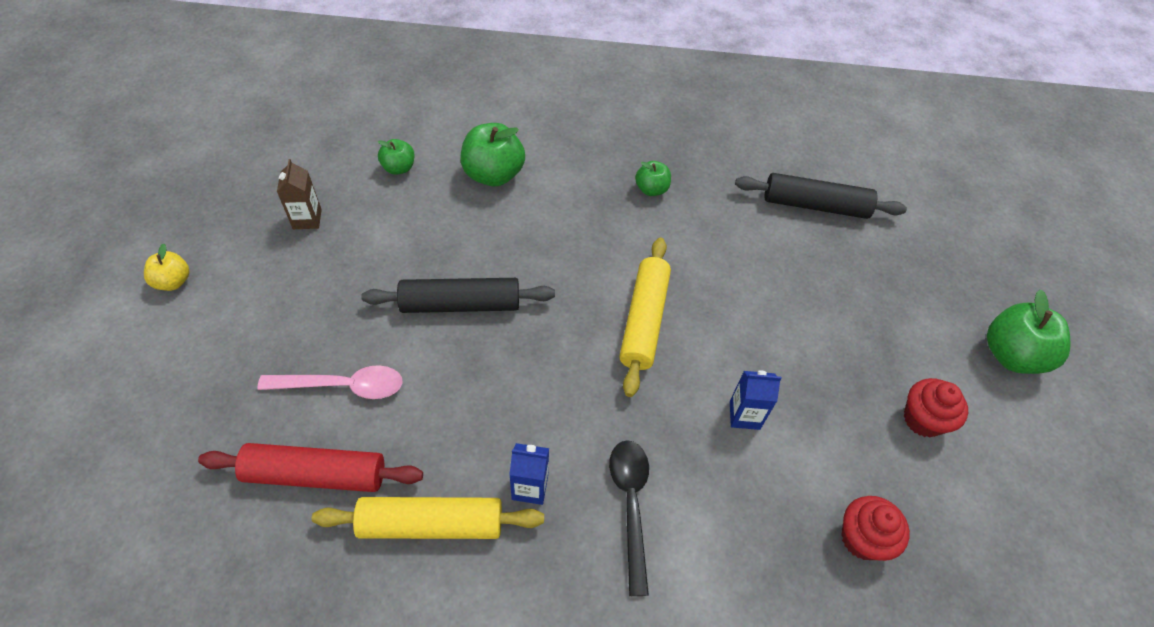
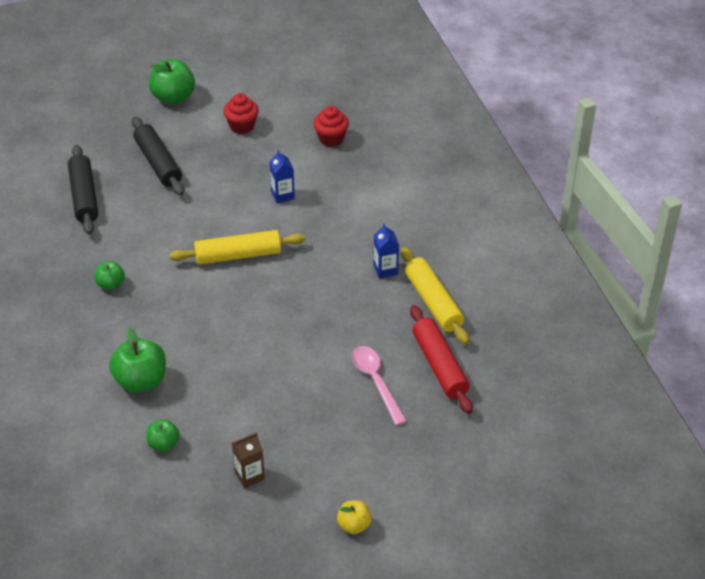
camera: 110 degrees left, 10 degrees down
black rolling pin [361,278,555,313] -> black rolling pin moved to [132,117,184,196]
black spoon [609,440,649,596] -> none

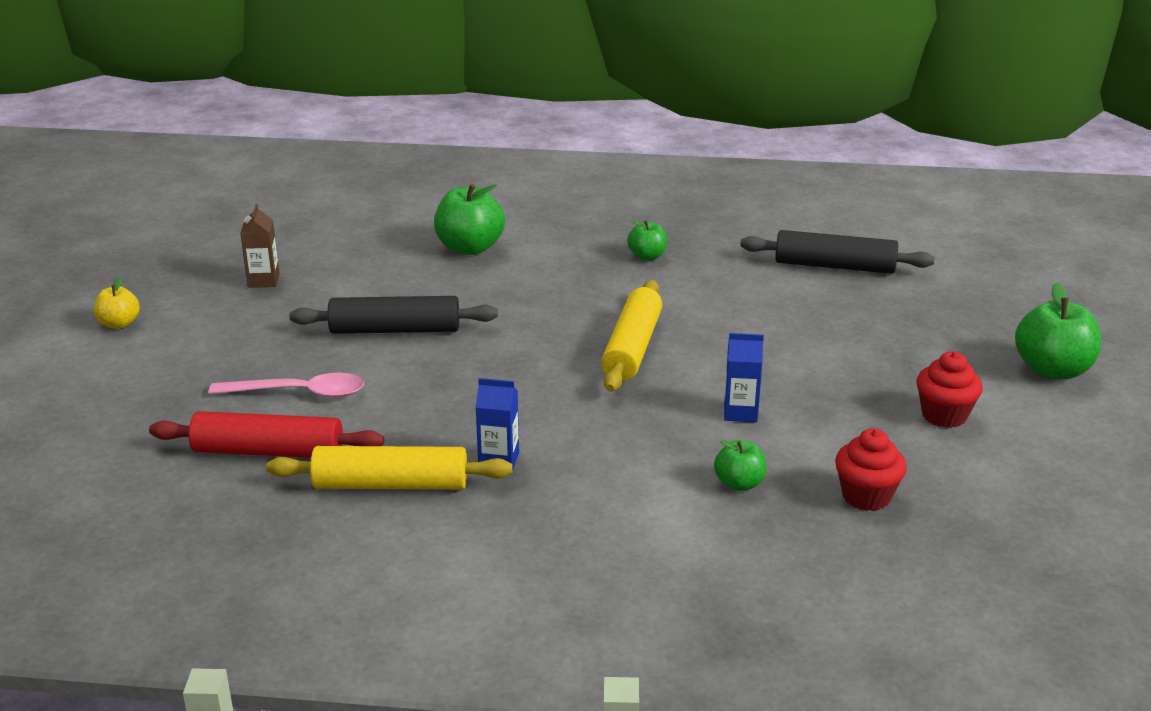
camera: 115 degrees right, 15 degrees down
black rolling pin [132,117,184,196] -> black rolling pin moved to [289,296,498,334]
green apple [146,419,179,451] -> green apple moved to [714,440,766,491]

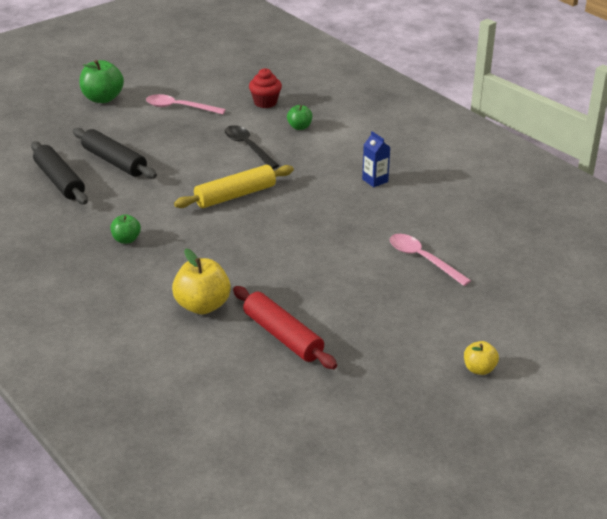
camera: 135 degrees left, 5 degrees up
red rolling pin [149,411,384,458] -> red rolling pin moved to [233,286,337,369]
brown carton [240,204,280,288] -> none
yellow rolling pin [266,446,513,489] -> none
black rolling pin [289,296,498,334] -> black rolling pin moved to [73,128,157,179]
green apple [434,184,505,255] -> yellow apple [172,249,231,315]
blue carton [724,333,764,422] -> black spoon [225,125,279,169]
red cupcake [916,351,983,428] -> pink spoon [146,94,226,114]

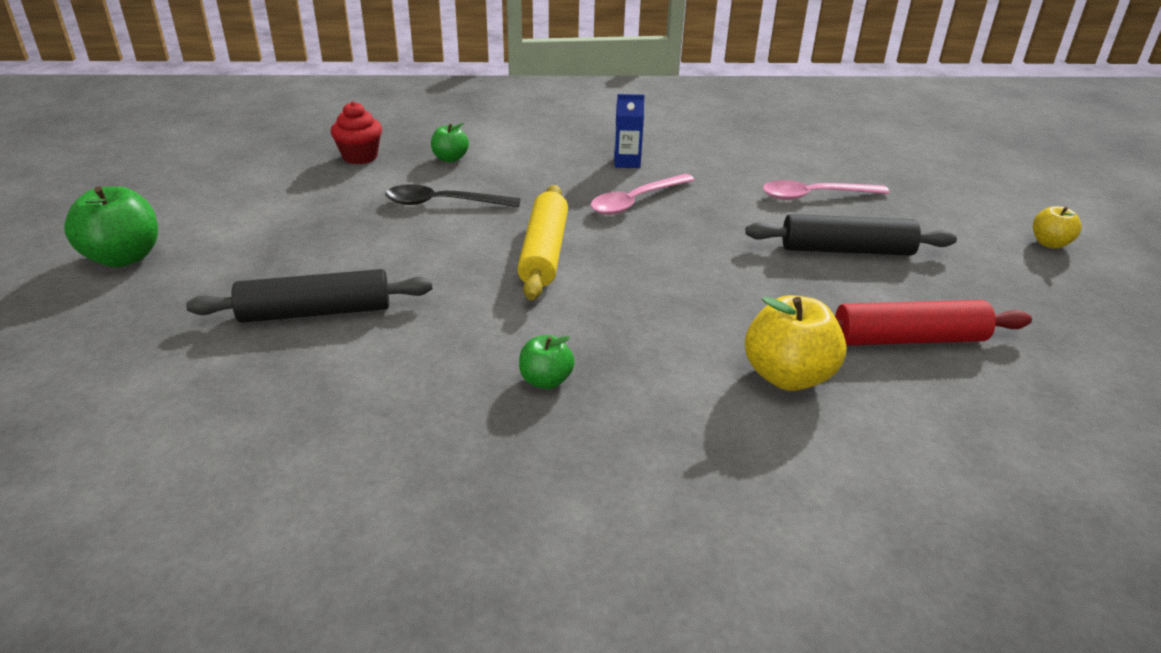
camera: 55 degrees left, 0 degrees up
black rolling pin [31,141,88,204] -> black rolling pin moved to [745,214,957,256]
pink spoon [146,94,226,114] -> pink spoon moved to [591,174,695,215]

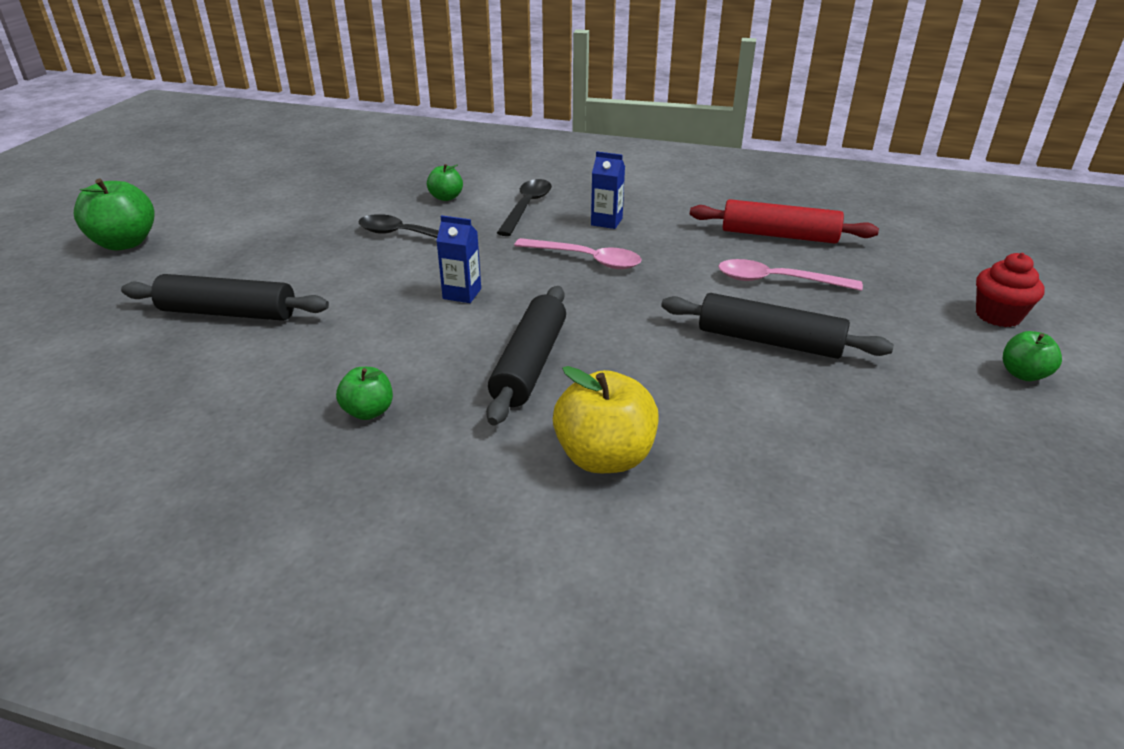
camera: 20 degrees right, 0 degrees up
red cupcake [331,102,382,164] -> red cupcake moved to [976,253,1045,327]
yellow rolling pin [517,185,568,300] -> blue carton [436,215,481,303]
pink spoon [591,174,695,215] -> pink spoon turned 135 degrees counterclockwise [514,238,642,269]
red rolling pin [835,300,1032,346] -> red rolling pin moved to [690,199,879,244]
yellow apple [1033,206,1082,249] -> green apple [1003,331,1062,381]
none -> black rolling pin [486,286,566,425]
none -> black spoon [497,179,552,236]

